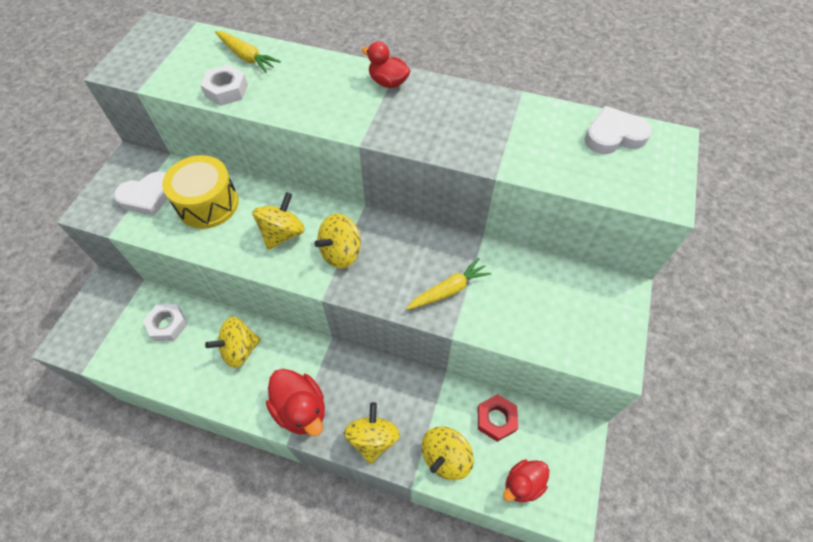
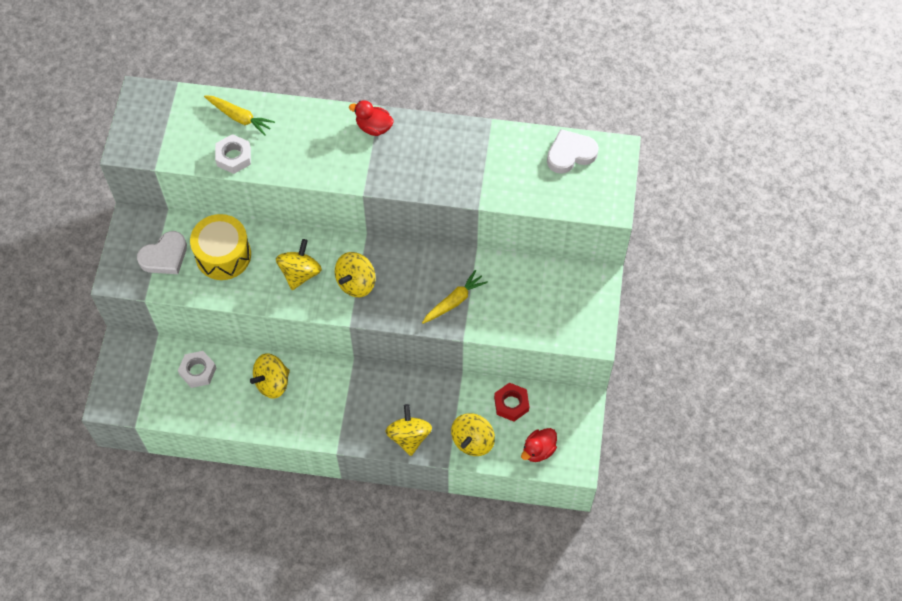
camera: 10 degrees left, 5 degrees up
red duck [266,369,325,436] -> none

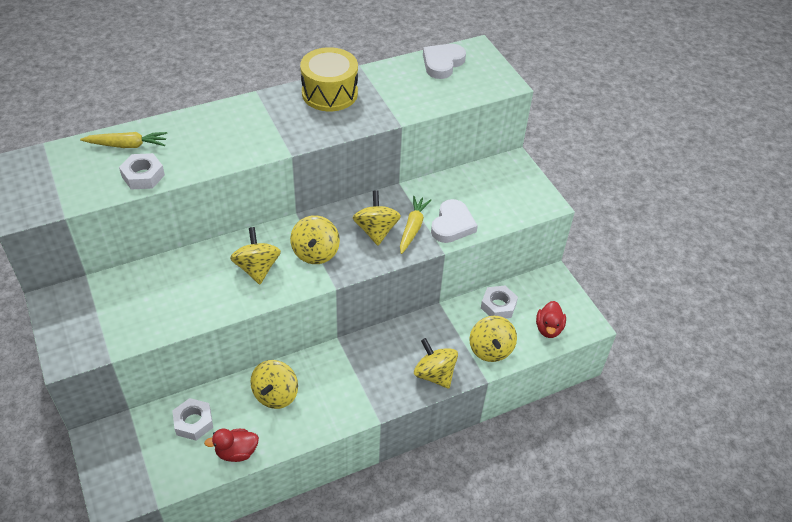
camera: 35 degrees left, 15 degrees down
white heart [137,231,187,274] -> white heart moved to [431,199,478,243]
yellow drum [190,214,251,280] -> yellow drum moved to [300,47,358,111]
red duck [349,100,394,136] -> red duck moved to [204,429,259,462]
red nut [494,383,529,421] -> white nut [481,285,518,319]
none -> yellow spinning top [353,190,401,245]

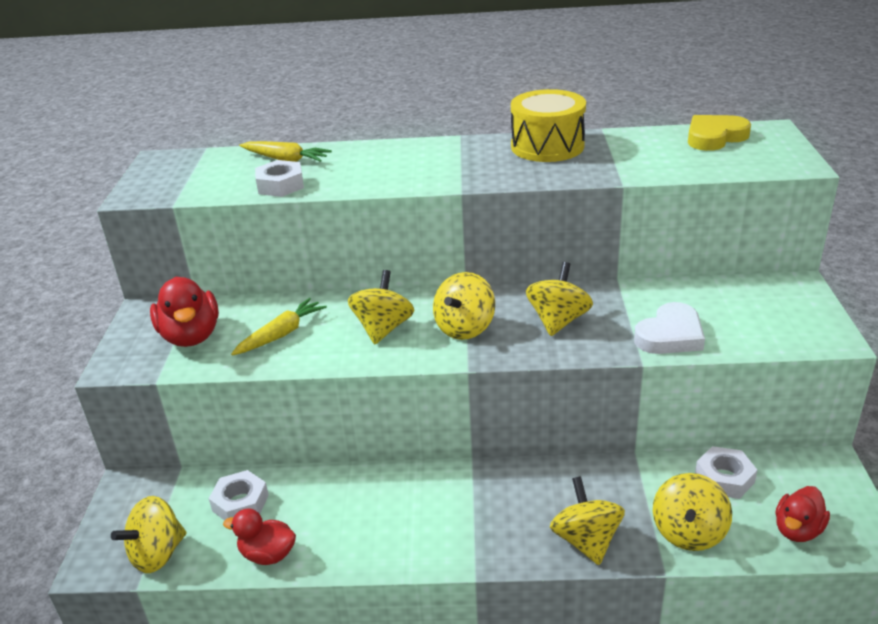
camera: 30 degrees right, 15 degrees down
yellow spinning top [250,360,298,409] -> yellow spinning top moved to [111,496,187,573]
yellow carrot [400,196,431,254] -> yellow carrot moved to [231,298,327,356]
white heart [423,44,466,79] -> yellow heart [688,115,751,151]
none -> red duck [150,277,219,347]

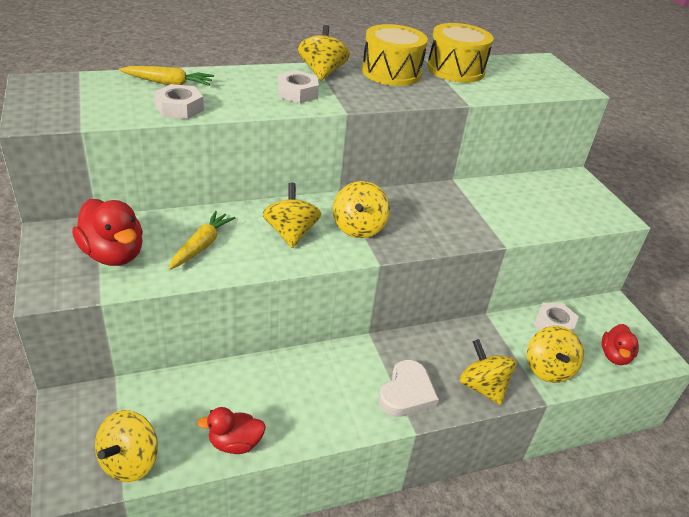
camera: 25 degrees left, 5 degrees up
white nut [209,470,269,521] -> white nut moved to [278,70,319,103]
yellow spinning top [526,262,593,336] -> yellow spinning top moved to [298,25,350,81]
white heart [634,302,705,354] -> white heart moved to [378,360,439,417]
yellow heart [688,115,751,151] -> none
none -> yellow drum [427,23,493,83]

